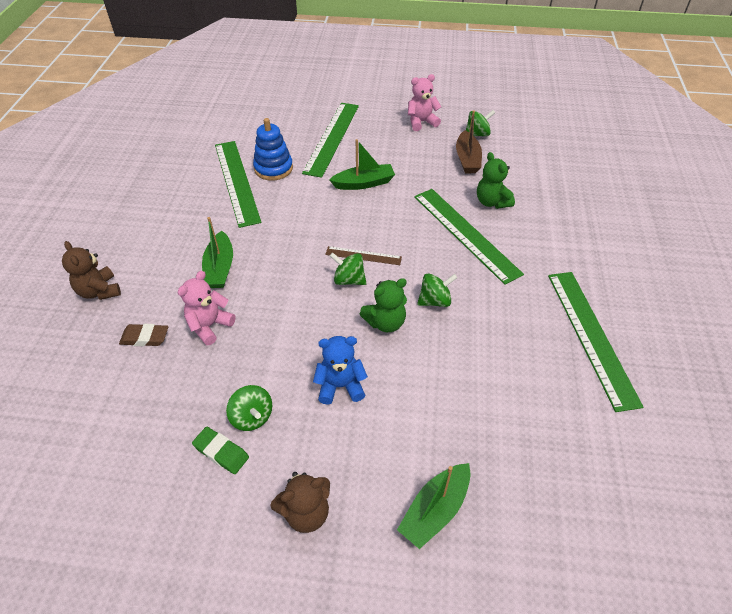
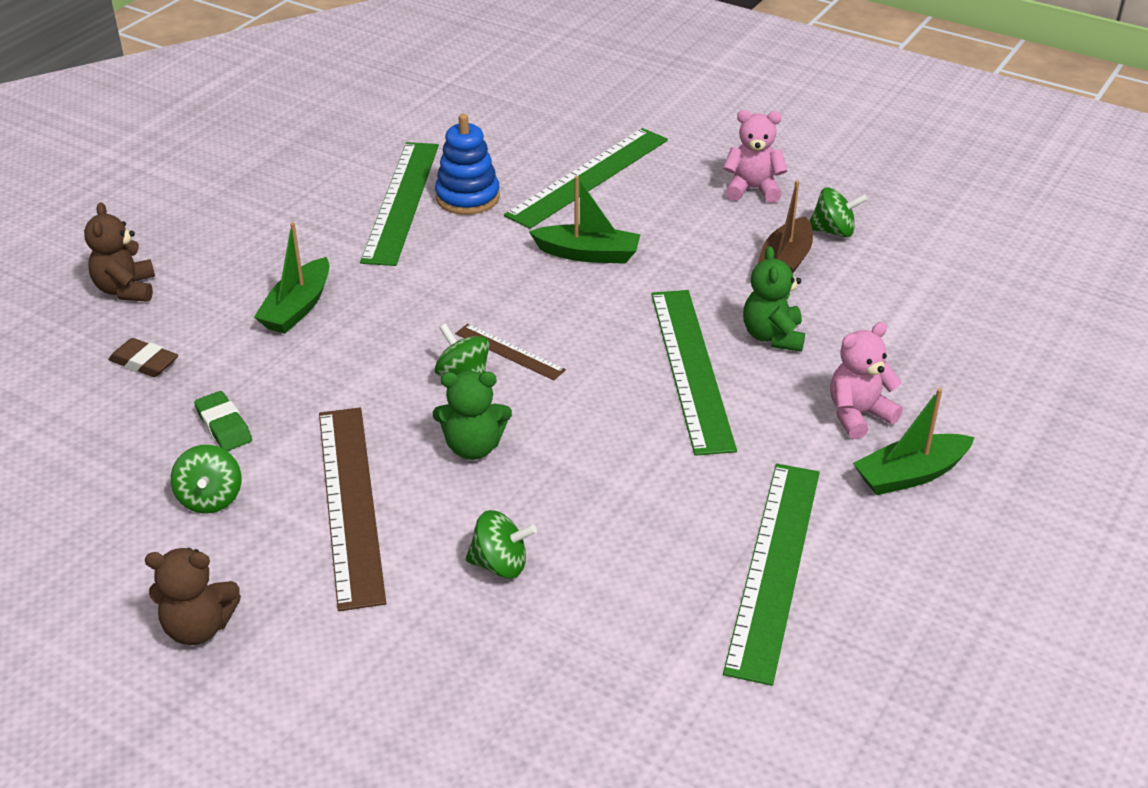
camera: 25 degrees right, 10 degrees down
pink teddy bear [178,271,236,345] -> pink teddy bear moved to [830,322,903,439]
green eraser [192,427,249,474] -> green eraser moved to [194,391,252,451]
blue teddy bear [313,336,368,405] -> brown ruler [319,408,386,611]
green boat [397,463,471,549] -> green boat moved to [853,388,975,495]
green spinning top [417,273,457,307] -> green spinning top moved to [465,510,537,579]

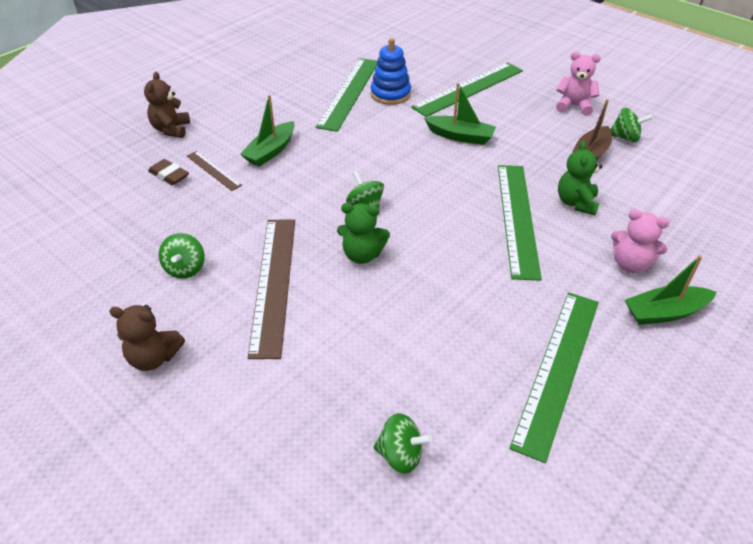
camera: 10 degrees right, 5 degrees up
green eraser [194,391,252,451] -> none
brown ruler [455,324,566,380] -> brown ruler moved to [187,151,242,191]
green spinning top [465,510,537,579] -> green spinning top moved to [373,413,433,474]
pink teddy bear [830,322,903,439] -> pink teddy bear turned 135 degrees counterclockwise [611,209,669,273]

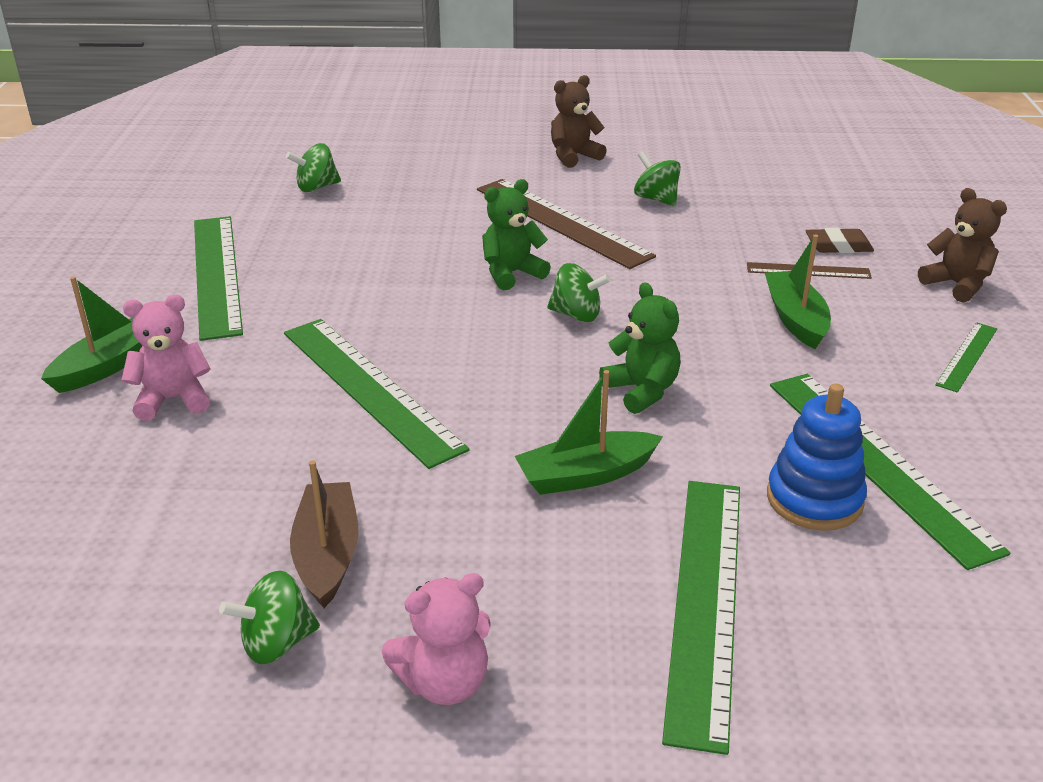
camera: 140 degrees right, 10 degrees down
green teddy bear [558,141,602,215] -> green teddy bear moved to [599,282,681,414]
none -> green ruler [935,322,997,393]

